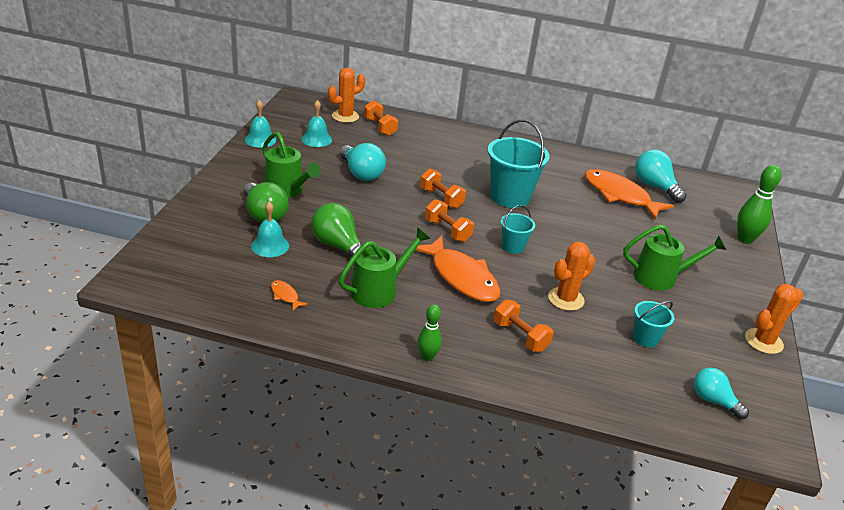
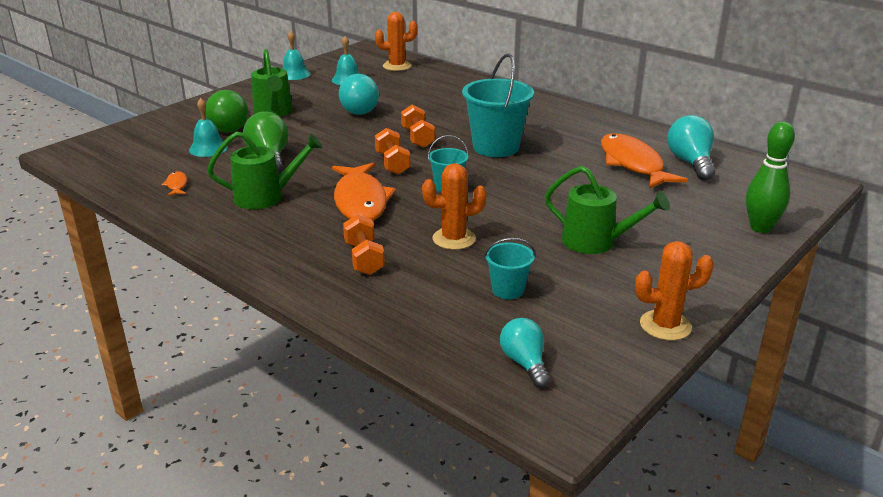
camera: 30 degrees right, 5 degrees down
orange dumbbell [364,100,398,136] -> none
green bowling pin [418,304,442,361] -> none

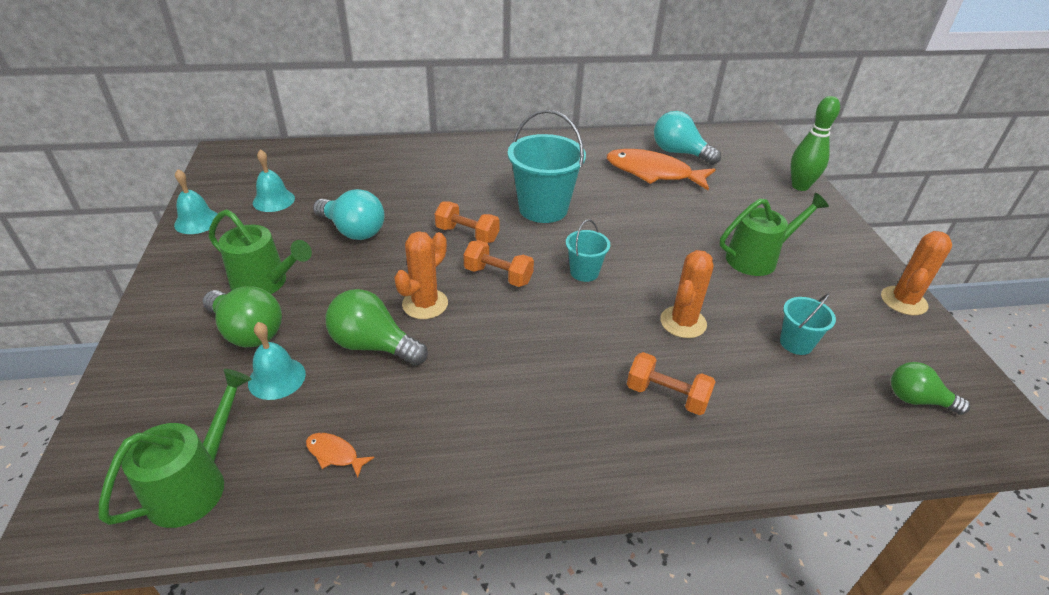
camera: 50 degrees left, 10 degrees up
green watering can [207,132,323,209] -> green watering can moved to [98,369,251,528]
orange fish [332,162,396,221] -> none
orange cactus [375,12,417,71] -> orange cactus moved to [394,231,448,319]
turquoise light bulb [500,318,550,388] -> green light bulb [891,362,970,415]

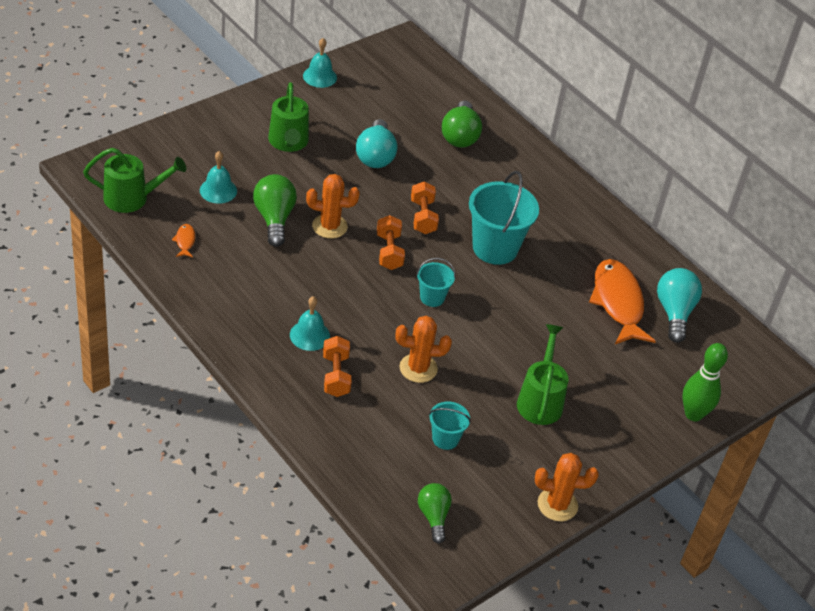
camera: 55 degrees right, 5 degrees up
green light bulb [203,286,282,347] -> green light bulb moved to [442,101,482,148]
turquoise bell [253,149,295,212] -> turquoise bell moved to [290,296,330,351]
green watering can [720,193,829,276] -> green watering can turned 120 degrees counterclockwise [517,324,569,425]

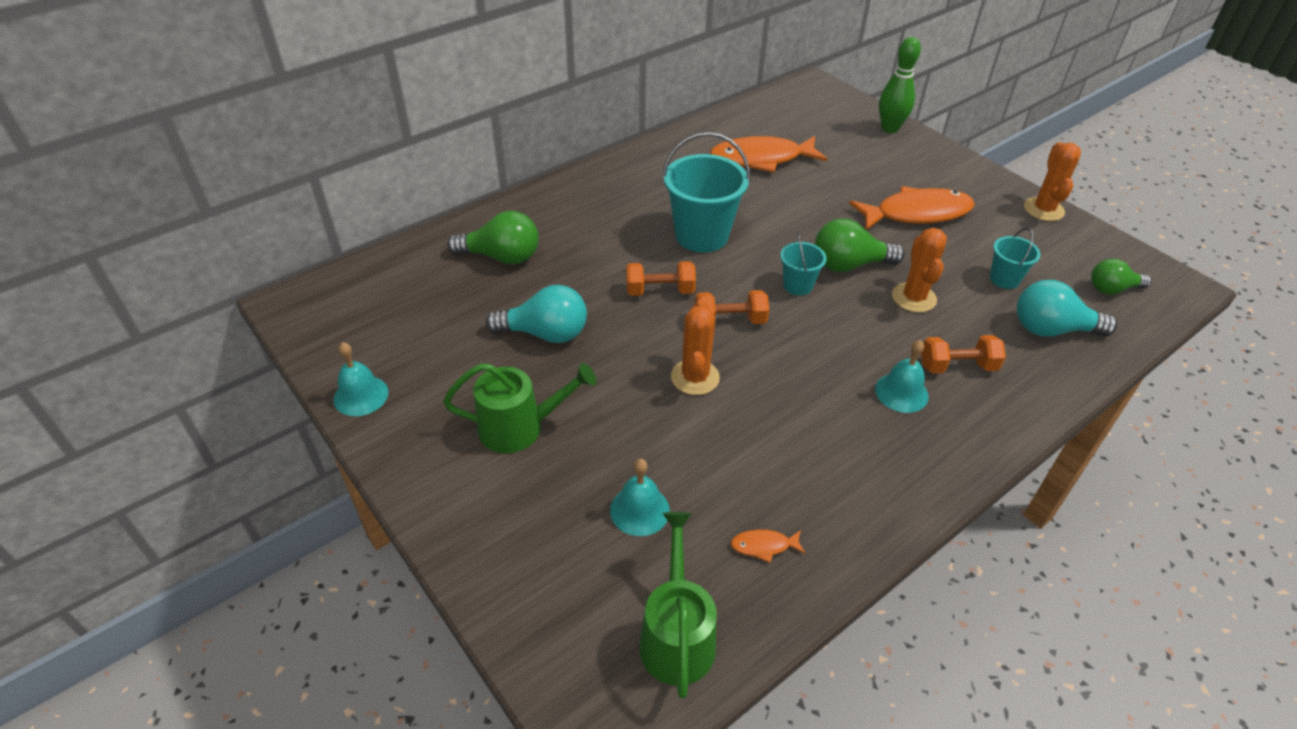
camera: 85 degrees left, 0 degrees up
green light bulb [253,174,297,247] -> green light bulb moved to [815,218,905,272]
green watering can [517,324,569,425] -> orange fish [849,186,975,230]
turquoise light bulb [657,268,702,343] -> turquoise light bulb moved to [1017,280,1117,337]

